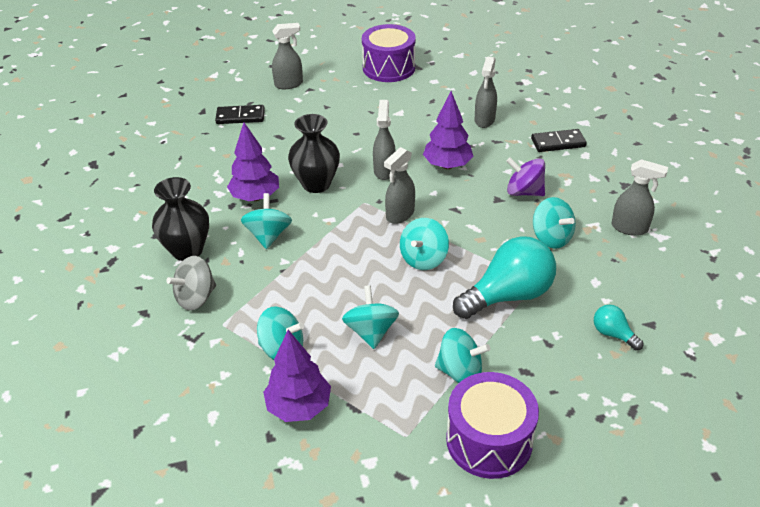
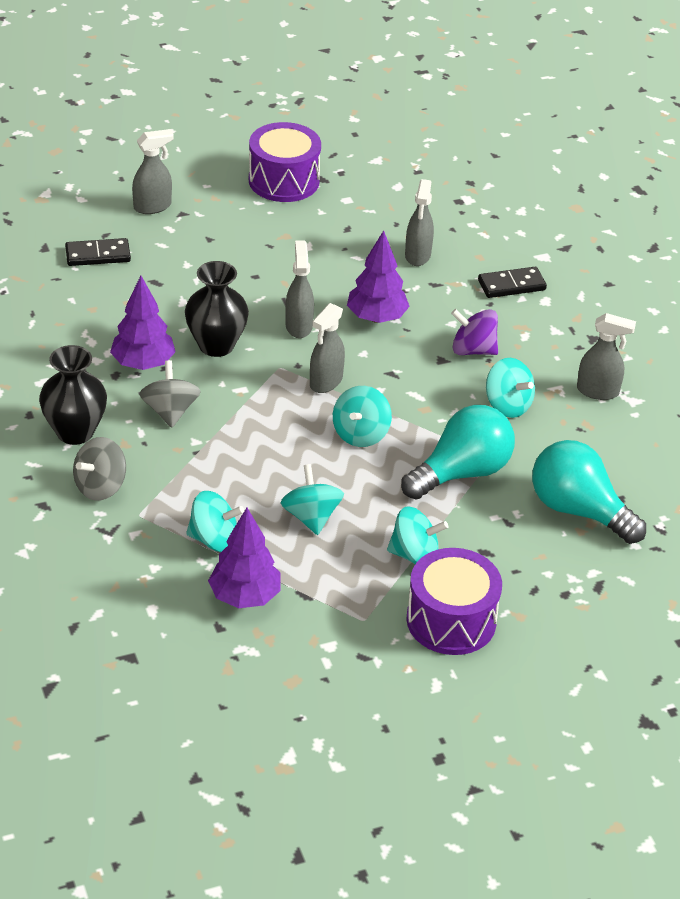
camera: 10 degrees left, 0 degrees up
turquoise spinning top [241,193,292,249] -> grey spinning top [139,360,201,428]
turquoise light bulb [594,305,643,350] -> turquoise light bulb [532,440,646,544], size x2.12

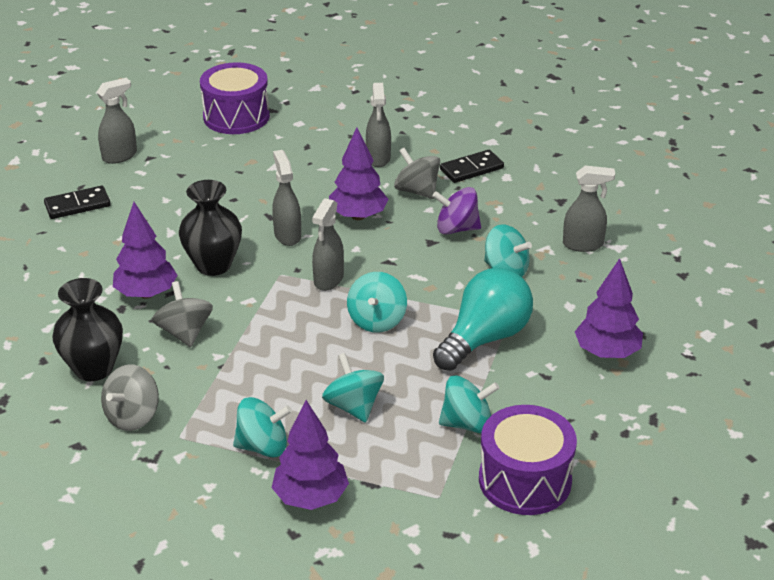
camera: 10 degrees left, 5 degrees down
turquoise light bulb [532,440,646,544] -> purple tree [575,258,643,358]
none -> grey spinning top [394,148,440,199]

